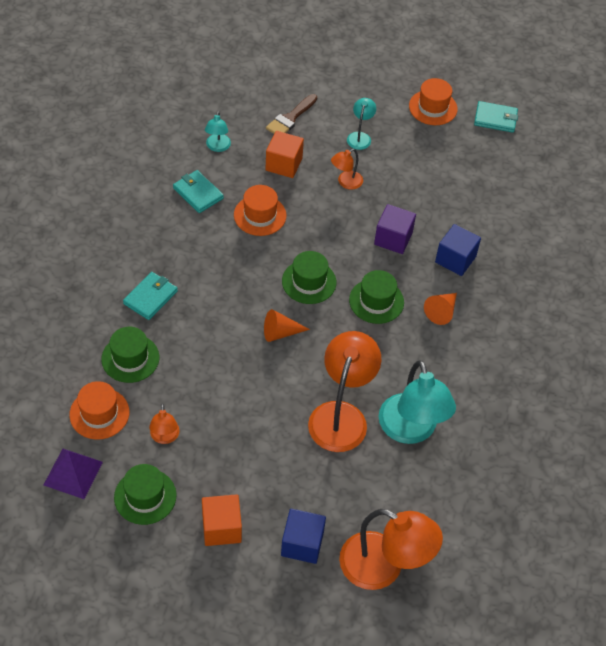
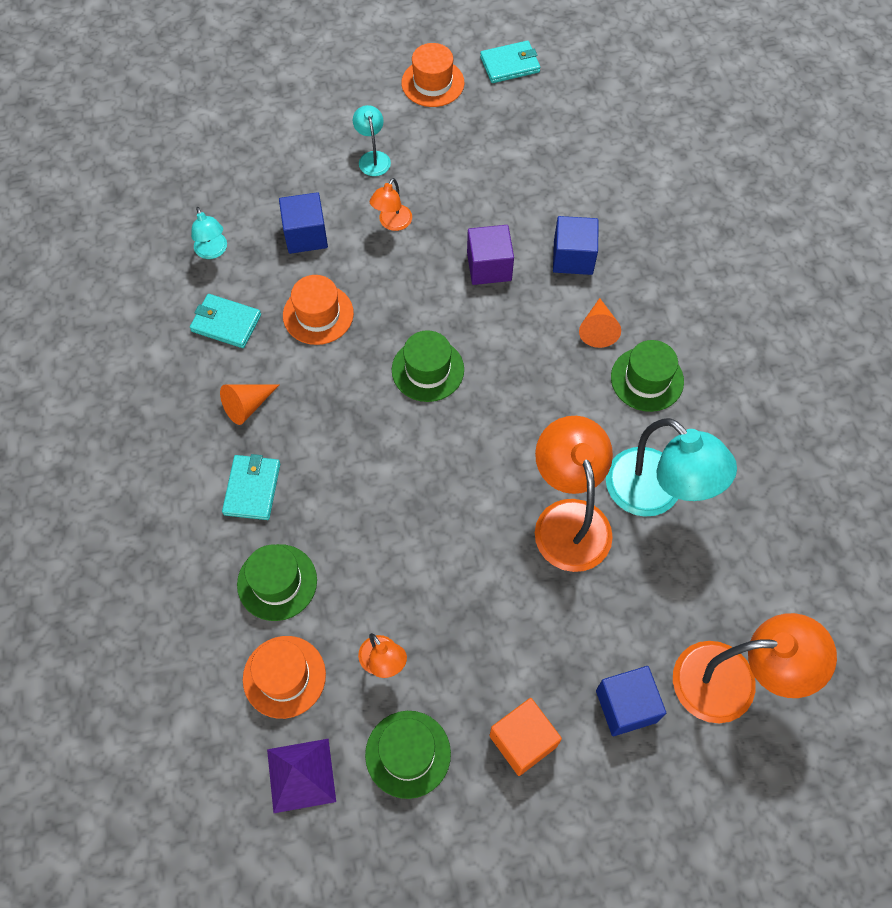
camera: 25 degrees left, 10 degrees up
orange cone [264,309,310,342] -> orange cone moved to [220,384,280,425]
orange cube [265,131,304,178] -> blue cube [279,192,328,254]
brown brush [266,94,317,134] -> none
green hat [349,270,404,324] -> green hat moved to [611,340,684,412]

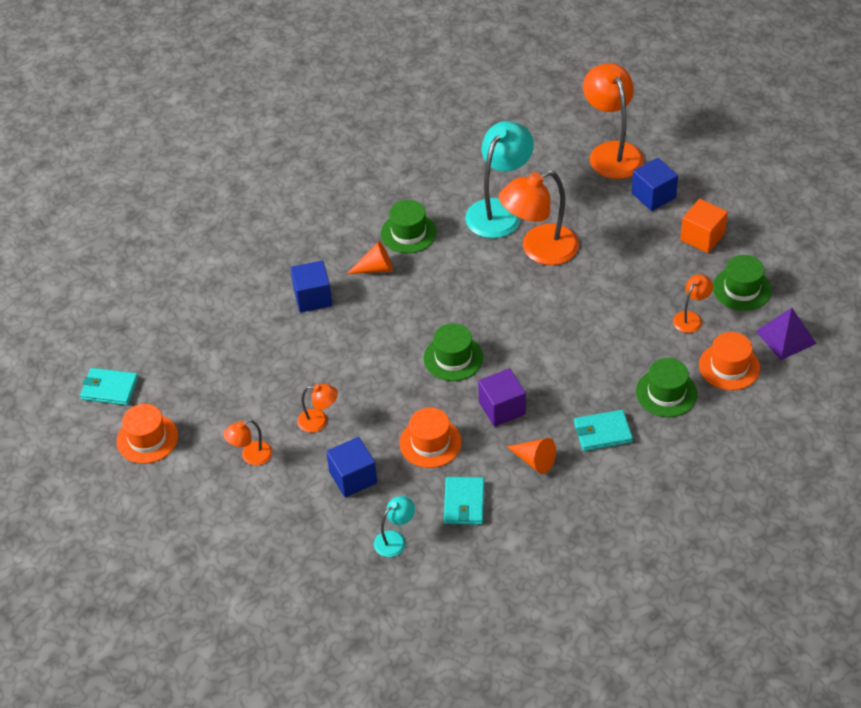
camera: 105 degrees left, 15 degrees down
turquoise lamp [353,105,391,176] -> orange lamp [223,419,272,465]
purple cube [467,225,514,285] -> purple cube moved to [478,368,526,427]
turquoise wallet [480,40,541,83] -> turquoise wallet turned 45 degrees counterclockwise [80,368,138,405]

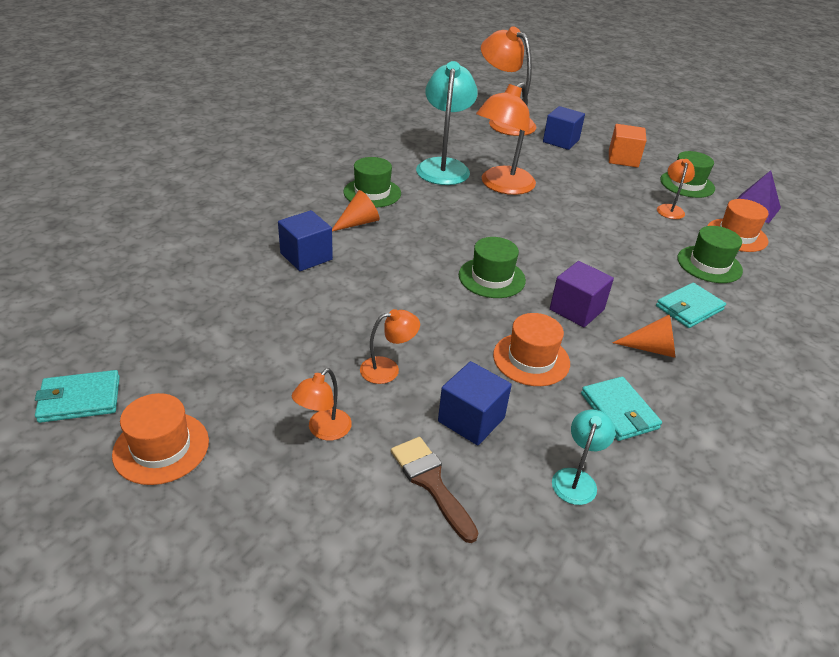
camera: 30 degrees left, 10 degrees down
none -> brown brush [391,437,478,543]

